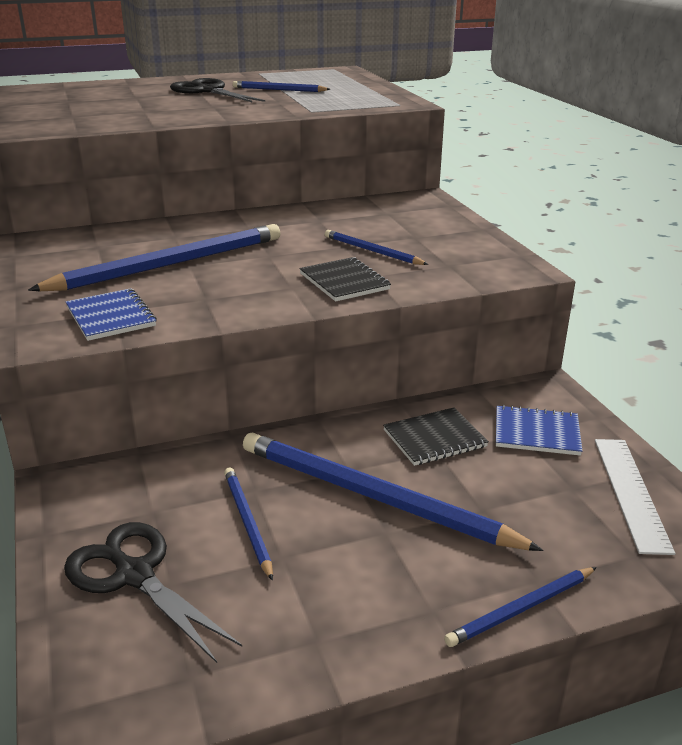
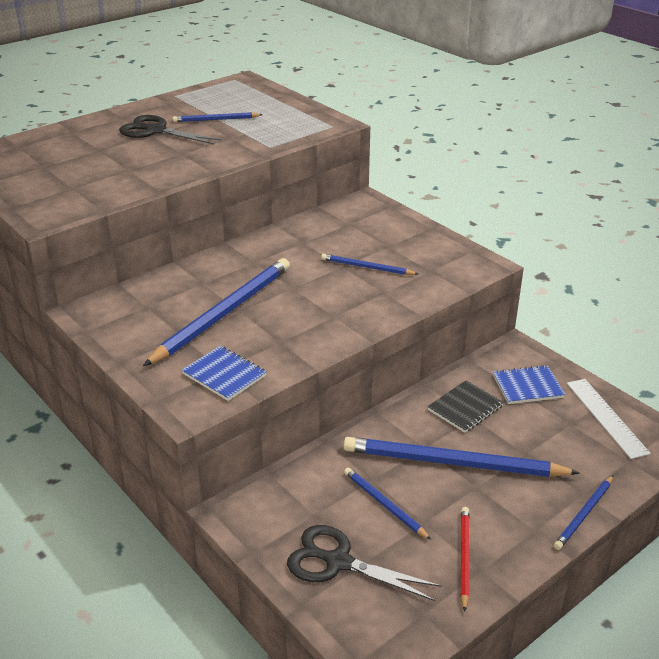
camera: 20 degrees left, 5 degrees up
black notebook [299,257,391,302] -> none
none -> red pencil [460,507,469,612]

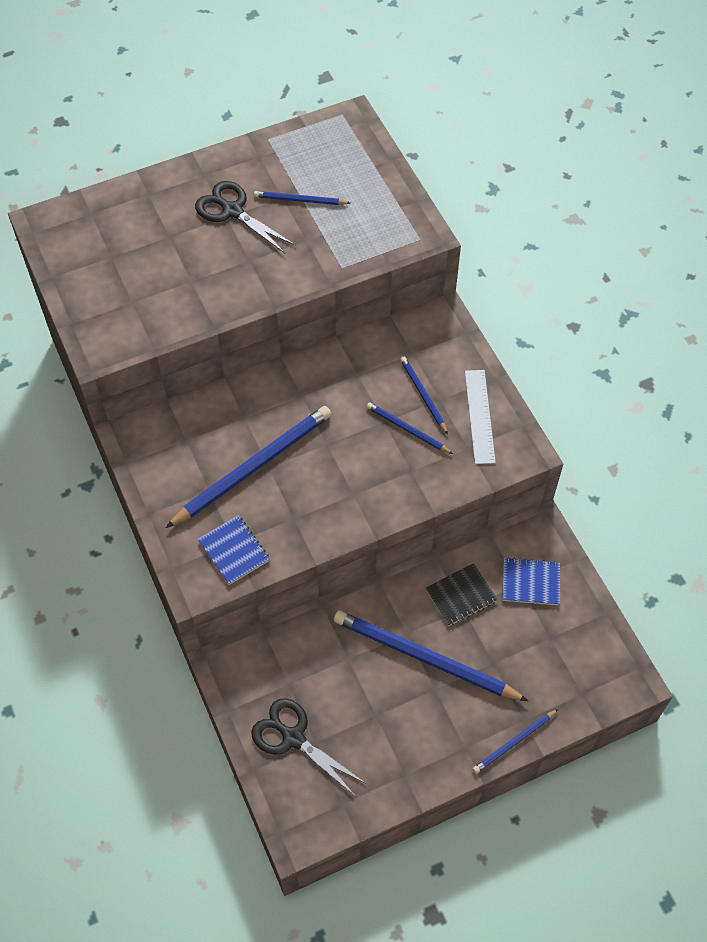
camera: 15 degrees right, 25 degrees up
blue pencil [344,468,431,540] -> blue pencil moved to [400,357,448,434]
red pencil [460,507,469,612] -> none
white ruler [567,379,651,459] -> white ruler moved to [465,370,496,464]

